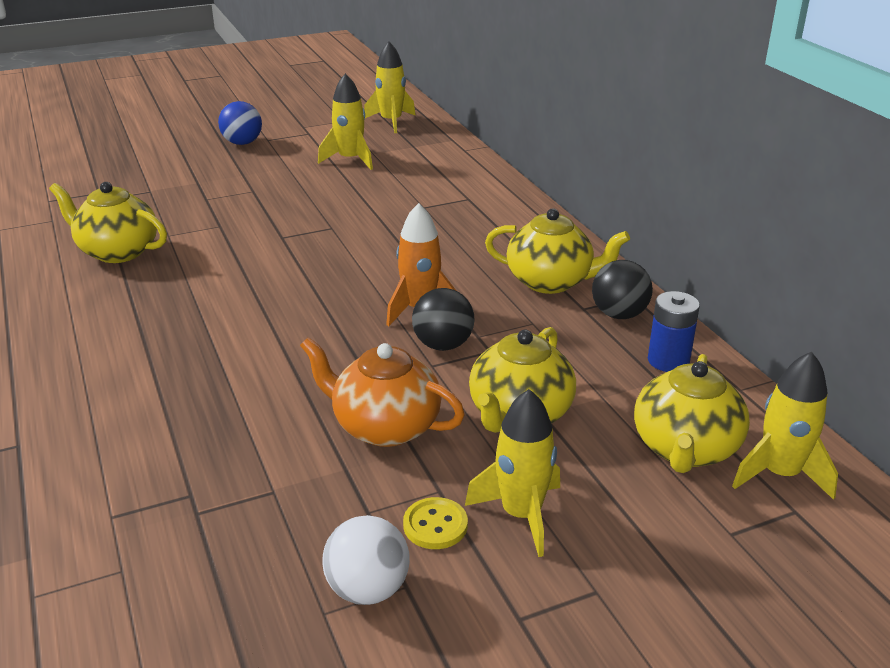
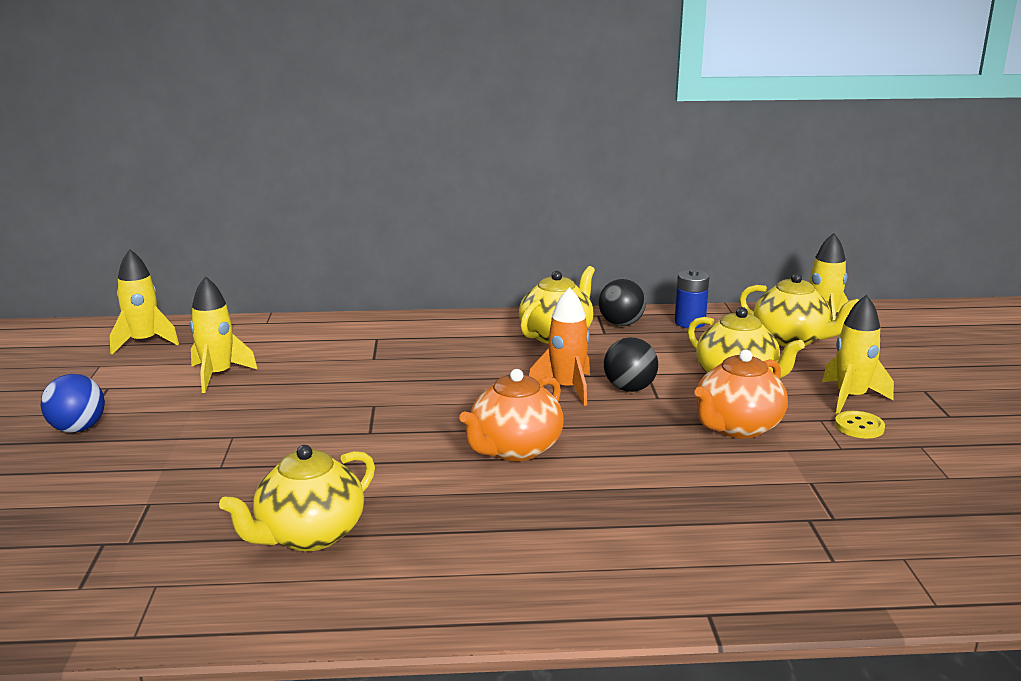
camera: 70 degrees left, 10 degrees down
white ball [322,515,410,605] -> none
none -> orange teapot [459,369,564,461]

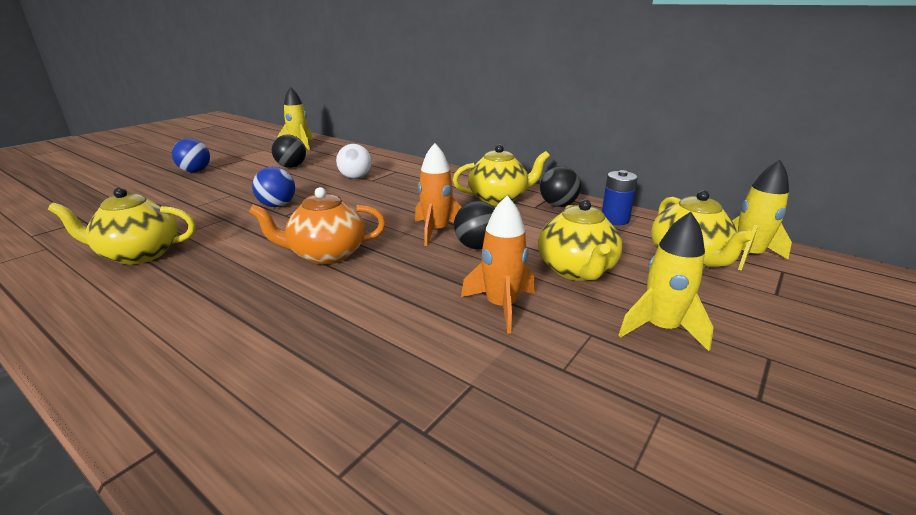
camera: 40 degrees right, 5 degrees up
yellow rocket [190,276,257,393] -> black ball [272,134,306,168]
orange teapot [694,350,788,438] -> orange rocket [461,195,535,334]
yellow button [835,411,885,438] -> none
none -> blue ball [252,167,295,207]
none -> white ball [336,144,372,179]

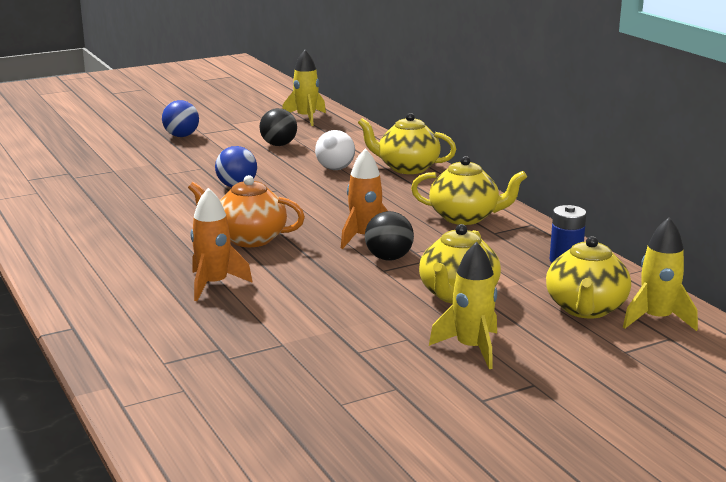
camera: 25 degrees right, 5 degrees down
yellow teapot [48,187,195,265] -> yellow teapot moved to [358,113,456,174]
orange rocket [461,195,535,334] -> orange rocket moved to [191,188,253,301]
black ball [540,166,581,207] -> none

